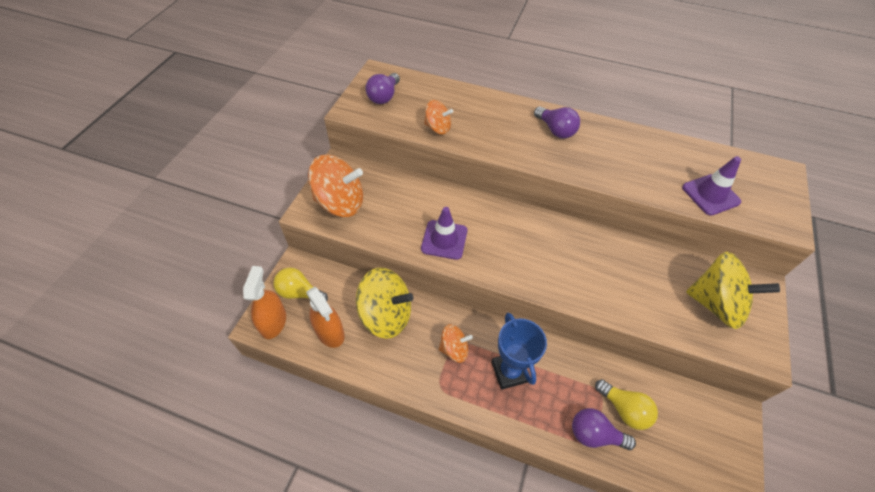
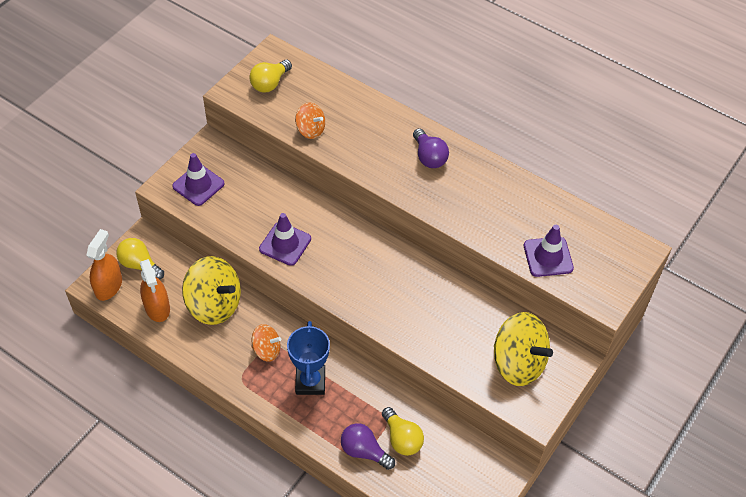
camera: 15 degrees right, 0 degrees up
orange spinning top [308,155,363,217] -> purple traffic cone [172,153,225,206]
purple light bulb [365,73,400,104] -> yellow light bulb [249,60,292,93]

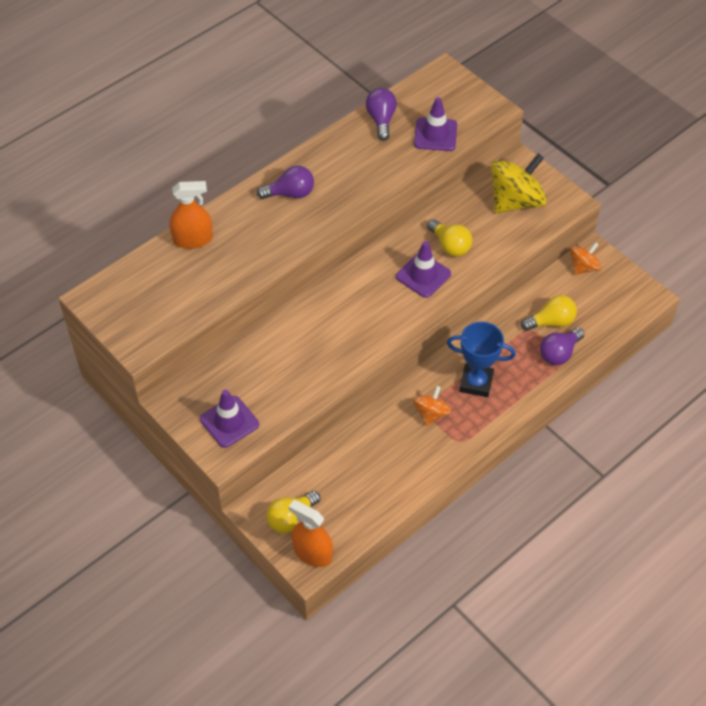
camera: 75 degrees left, 0 degrees up
orange spray bottle [140,259,170,322] -> orange spray bottle moved to [169,181,213,249]
yellow spinning top [182,256,241,325] -> none
yellow light bulb [249,60,292,93] -> yellow light bulb moved to [427,219,473,257]
purple traffic cone [259,213,311,266] -> purple traffic cone moved to [396,241,451,298]
orange spinning top [295,102,325,139] -> orange spinning top moved to [570,242,601,275]
none -> purple light bulb [366,88,397,141]

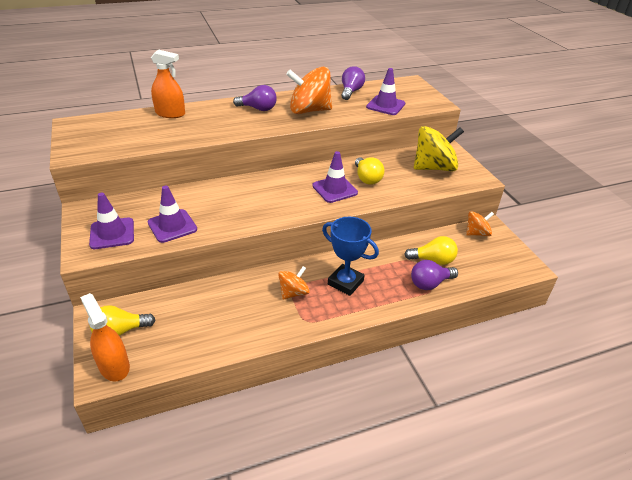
camera: 20 degrees right, 15 degrees down
none -> purple traffic cone [148,186,197,243]
none -> orange spinning top [286,67,332,114]

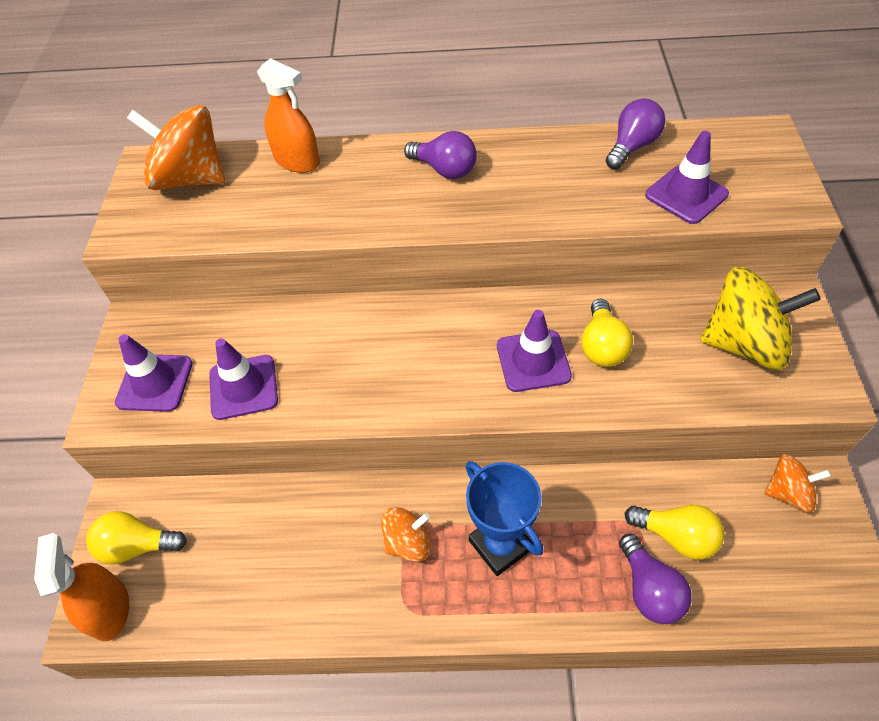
camera: 25 degrees right, 15 degrees up
orange spinning top [286,67,332,114] -> orange spinning top moved to [127,105,225,190]
purple light bulb [411,260,458,290] -> purple light bulb turned 105 degrees counterclockwise [619,534,692,624]

